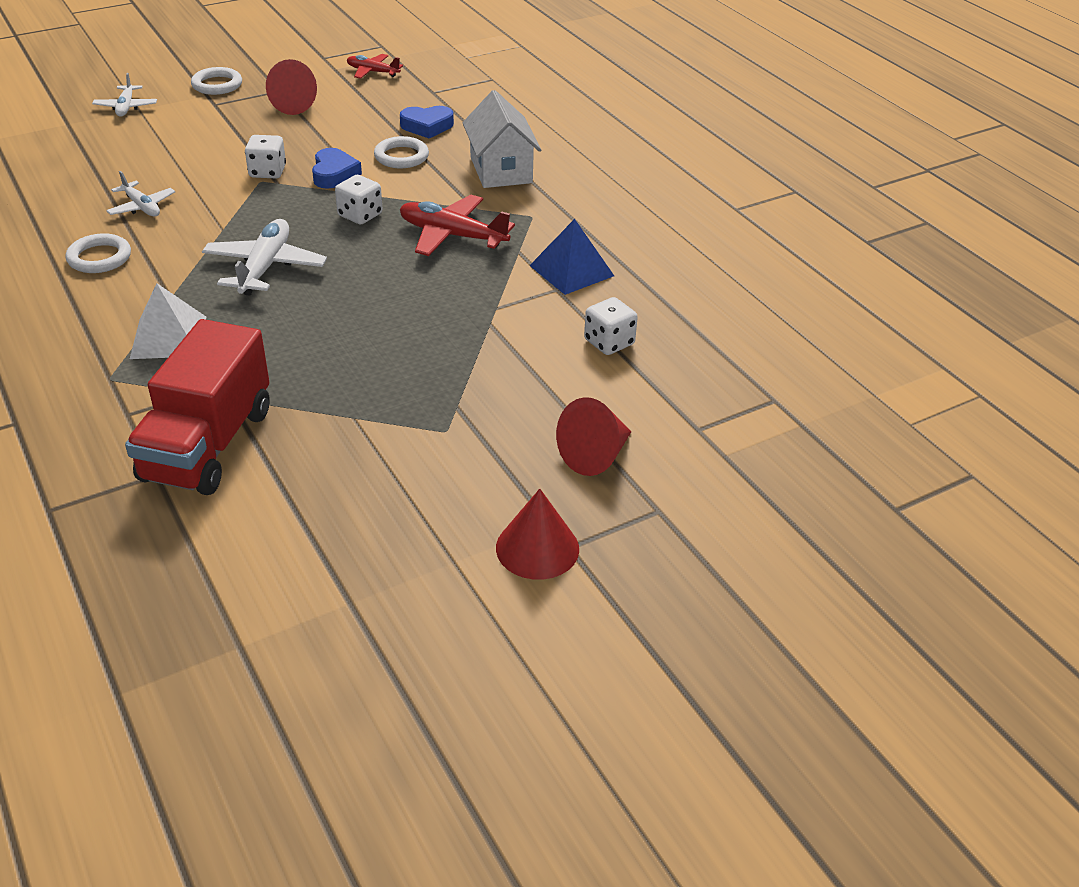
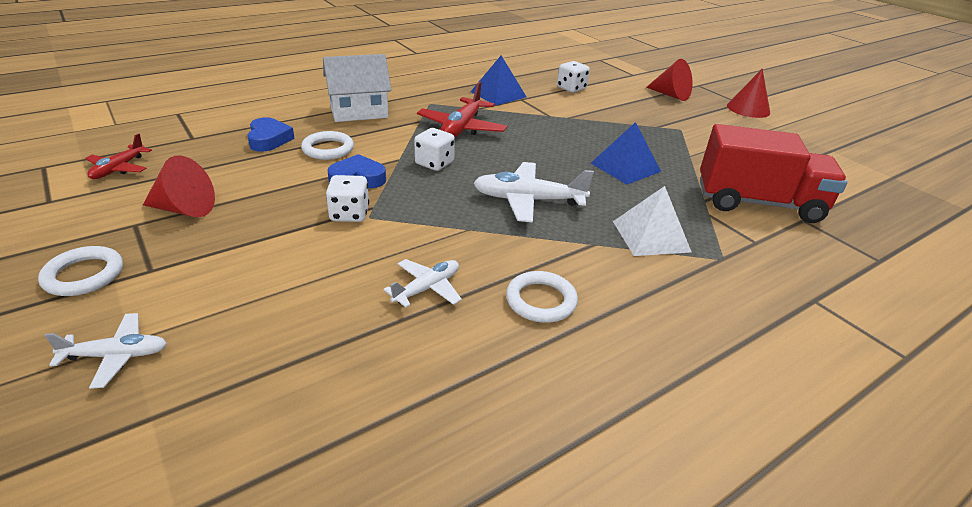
camera: 95 degrees left, 5 degrees down
none -> blue pyramid [591,122,661,185]

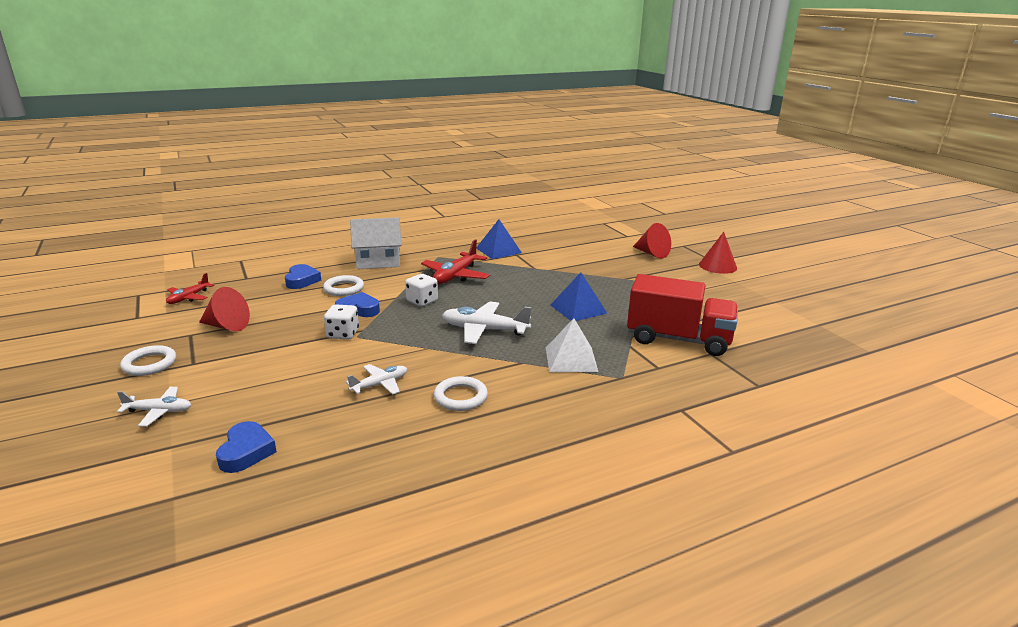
camera: 10 degrees right, 10 degrees down
white dice [557,61,590,92] -> none
none -> blue heart [216,421,277,473]

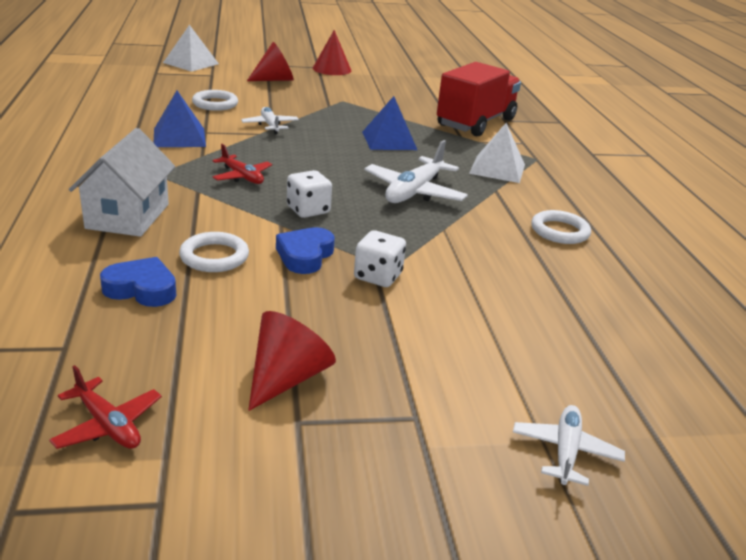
camera: 75 degrees left, 5 degrees up
white ring [120,345,176,376] -> white ring moved to [192,90,238,111]
blue heart [216,421,277,473] -> none
white plane [346,364,407,395] -> white plane moved to [241,107,299,134]
red plane [421,240,490,284] -> red plane [212,144,272,184], size x0.60
none -> white pyramid [163,25,219,72]

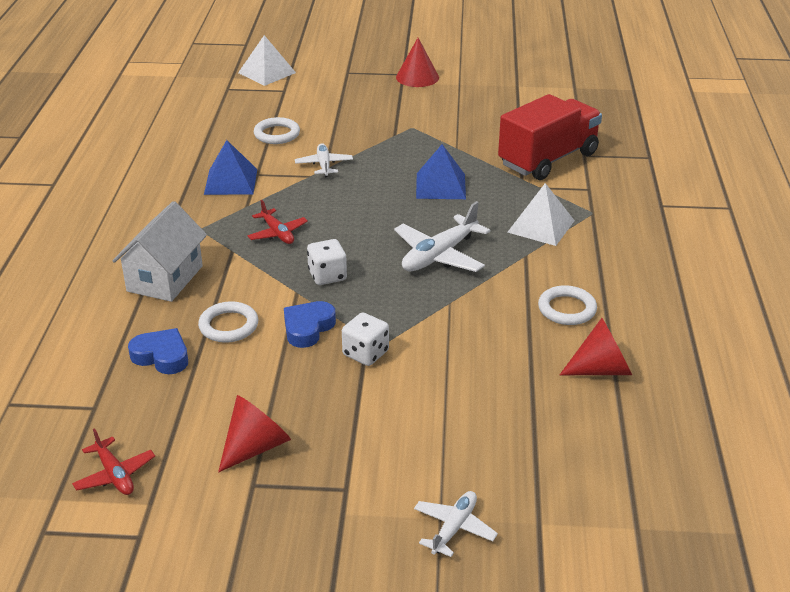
camera: 15 degrees right, 5 degrees up
red cone [247,42,294,81] -> red cone moved to [560,318,632,375]

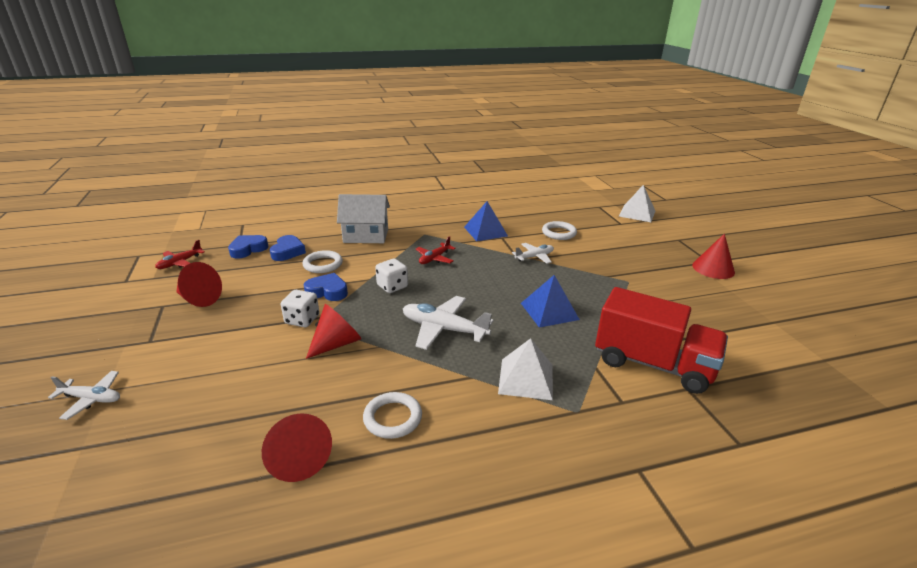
camera: 70 degrees right, 5 degrees down
none -> blue heart [228,235,268,259]
none -> red cone [306,304,362,359]

